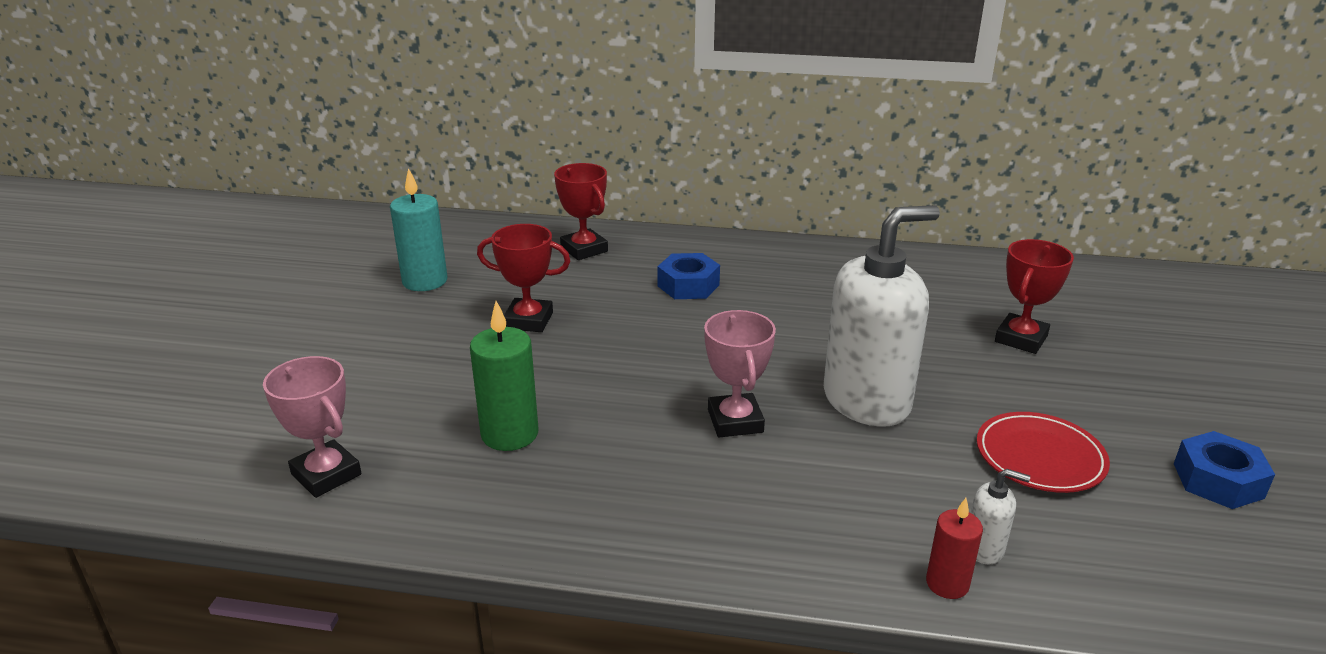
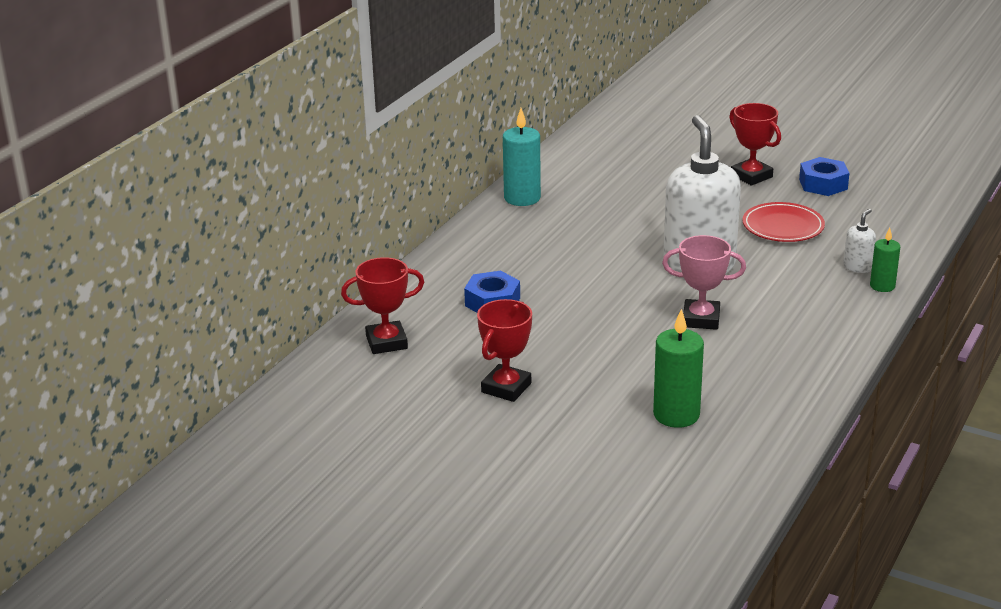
camera: 70 degrees left, 0 degrees up
pink trophy [263,356,361,498] -> none
turquoise candle [390,168,448,291] -> turquoise candle moved to [503,108,541,206]
red candle [926,498,983,599] -> green candle [870,228,900,292]
red trophy [995,239,1074,354] -> red trophy moved to [729,103,781,186]

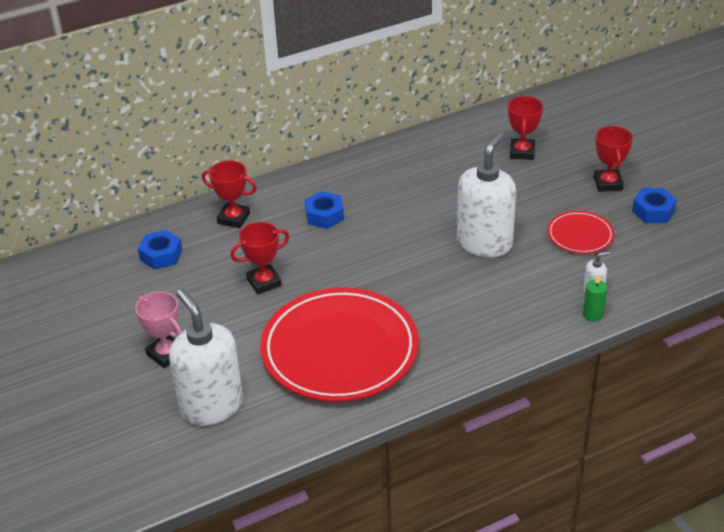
camera: 35 degrees right, 10 degrees up
turquoise candle [503,108,541,206] -> none
green candle [653,309,704,428] -> red plate [260,287,419,402]
pink trophy [662,235,746,330] -> pink trophy moved to [135,291,182,368]
none -> blue nut [138,230,183,270]
none -> white soap dispenser [169,289,243,426]
none -> red trophy [508,96,543,160]

